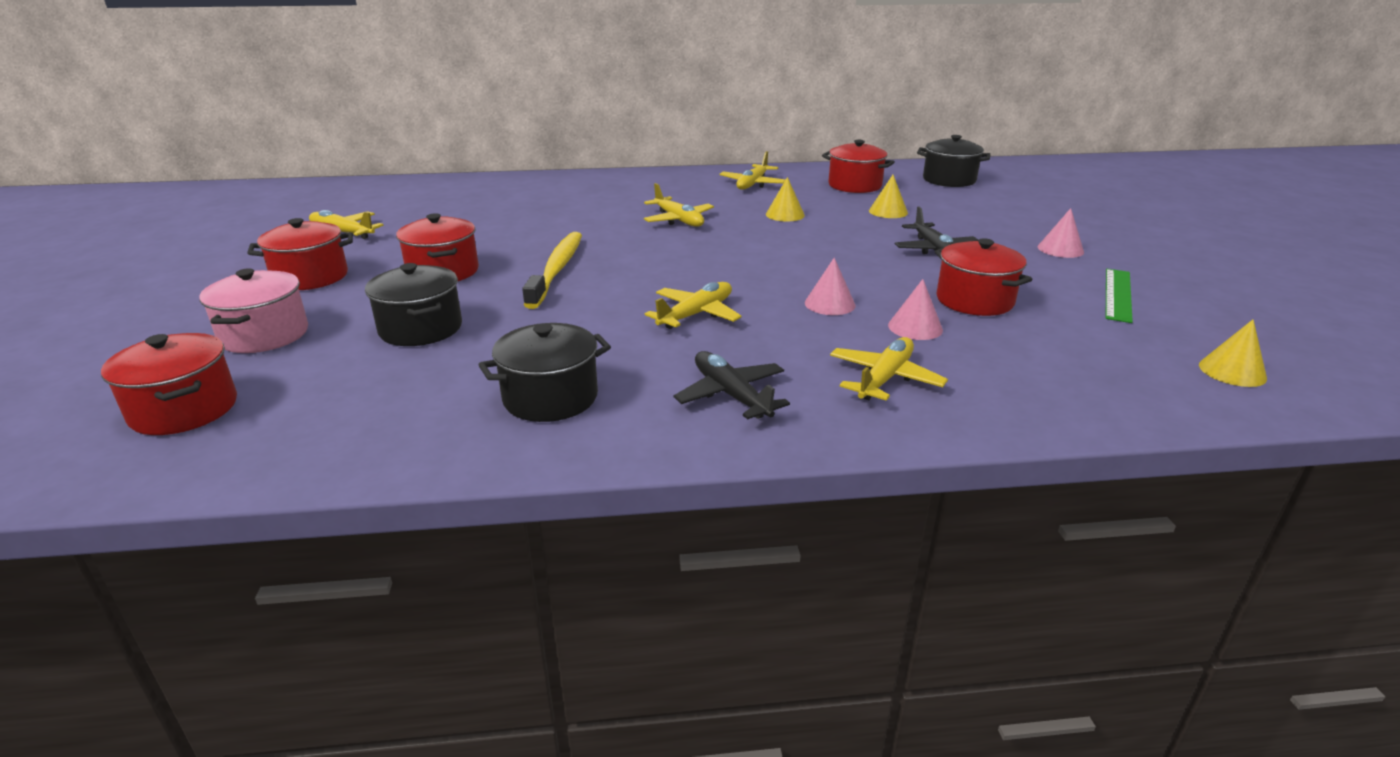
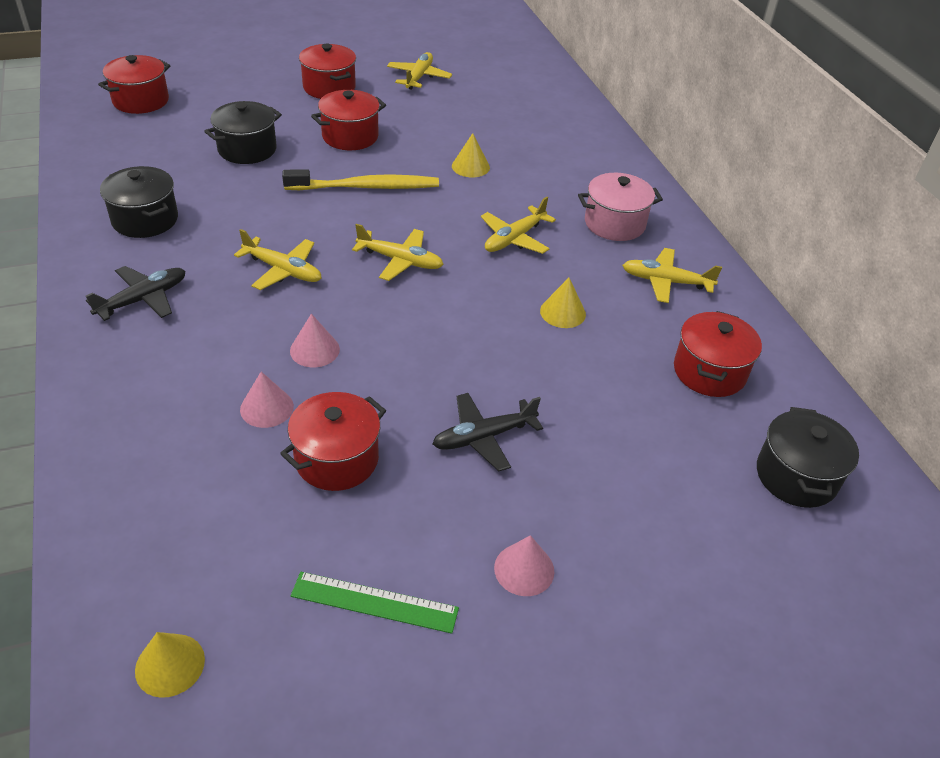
camera: 75 degrees right, 15 degrees up
pink pot [199,269,308,353] -> pink pot moved to [578,173,663,241]
yellow plane [830,337,948,401] -> yellow plane moved to [352,224,444,281]
yellow cone [869,175,908,218] -> yellow cone moved to [452,133,490,177]

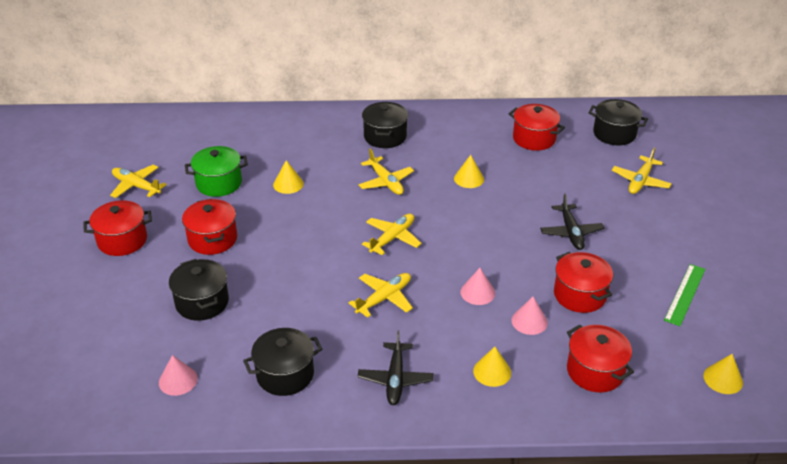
camera: 70 degrees left, 5 degrees down
black plane [86,266,185,321] -> black plane turned 150 degrees counterclockwise [358,331,433,405]
red pot [98,55,171,114] -> red pot moved to [567,325,634,393]
yellow toothbrush [282,169,439,190] -> none
pink cone [494,535,555,596] -> pink cone moved to [159,355,198,396]
pink pot [578,173,663,241] -> black pot [362,102,408,148]
yellow plane [622,248,722,303] -> yellow plane moved to [612,148,671,194]
none -> green pot [185,146,248,197]
none -> yellow cone [473,347,511,387]

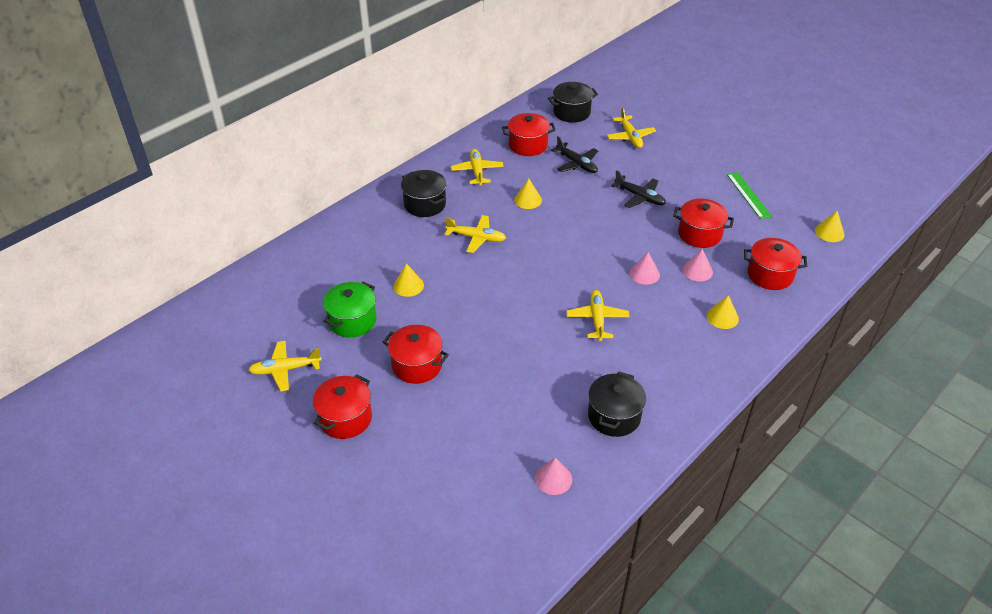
camera: 45 degrees left, 5 degrees up
black pot [169,259,229,321] -> none
black plane [358,331,433,405] -> black plane moved to [551,136,598,173]
yellow plane [362,213,422,255] -> yellow plane moved to [451,149,504,186]

